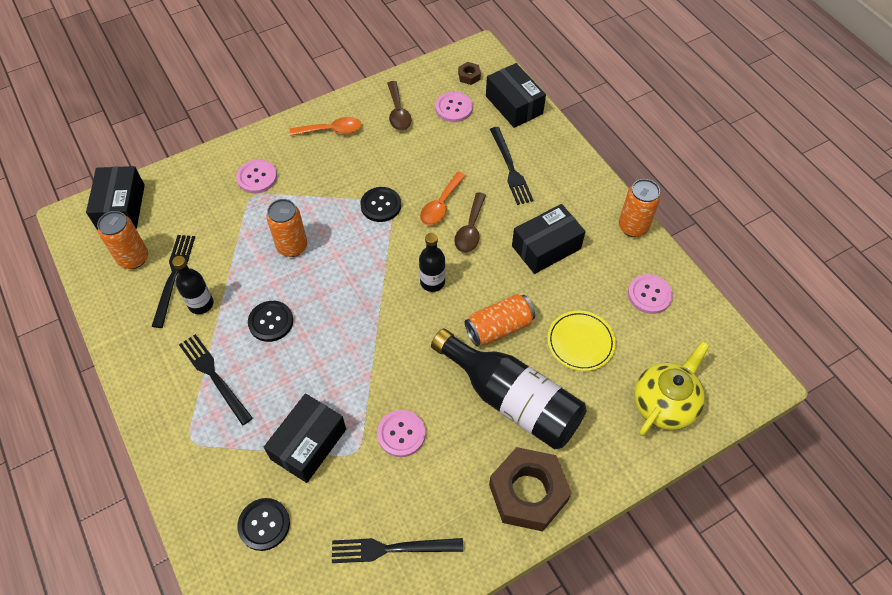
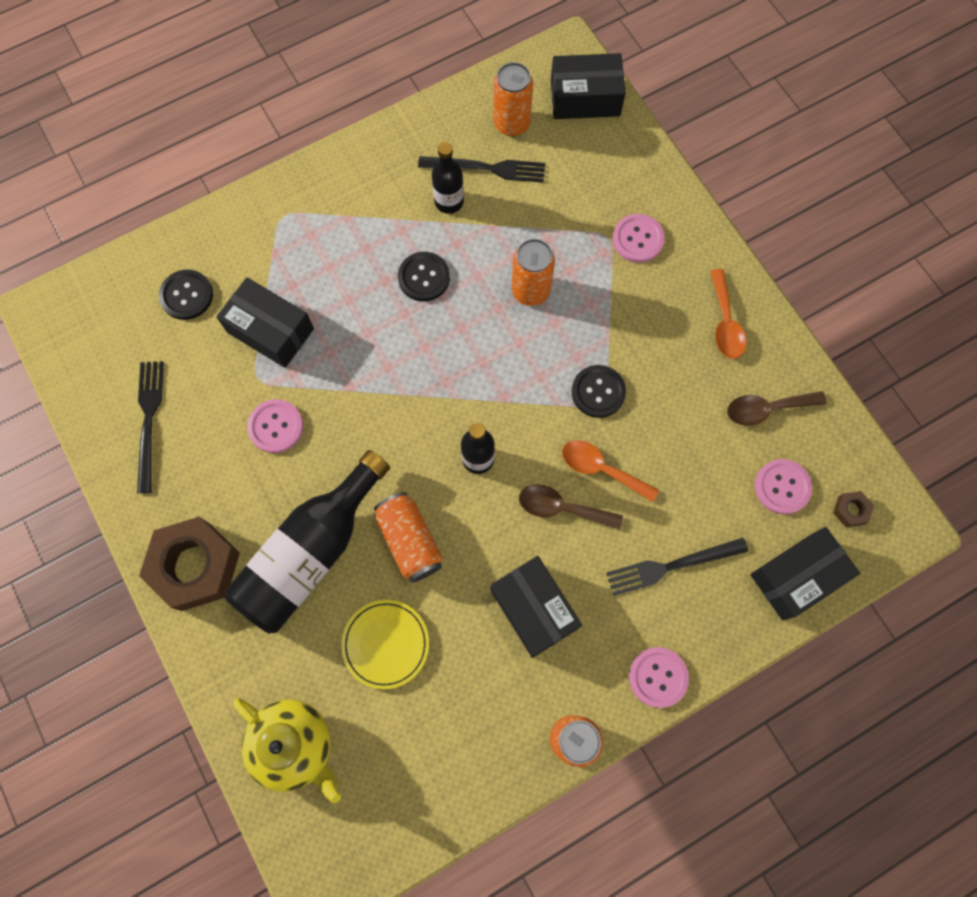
camera: 90 degrees right, 15 degrees up
black fork [179,334,253,425] -> none
pink button [628,274,673,314] -> pink button moved to [629,647,689,708]

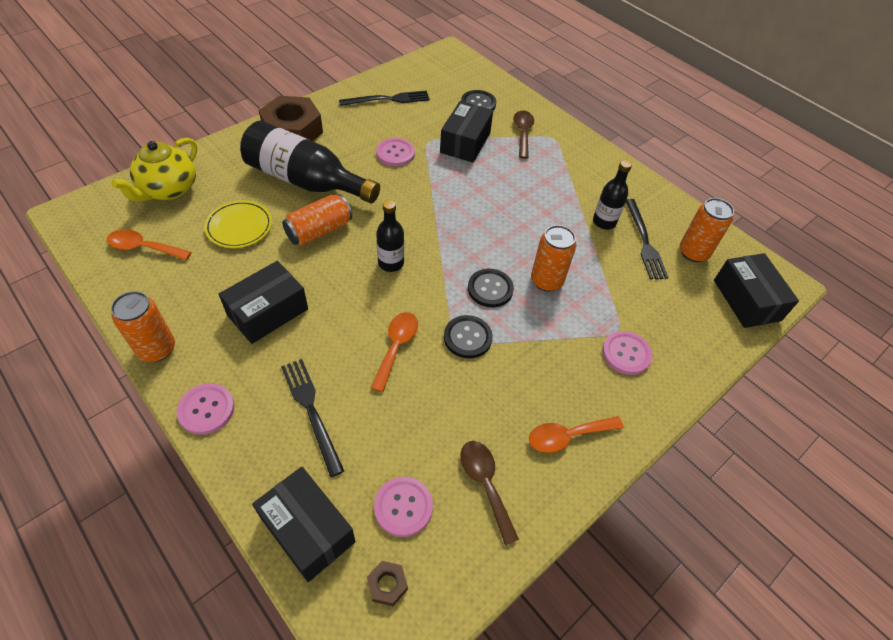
camera: 75 degrees right, 20 degrees down
black button [398,252,450,301] -> black button moved to [468,269,514,307]
brown spoon [519,484,623,529] -> brown spoon moved to [513,111,534,159]
none -> orange spoon [107,229,191,260]

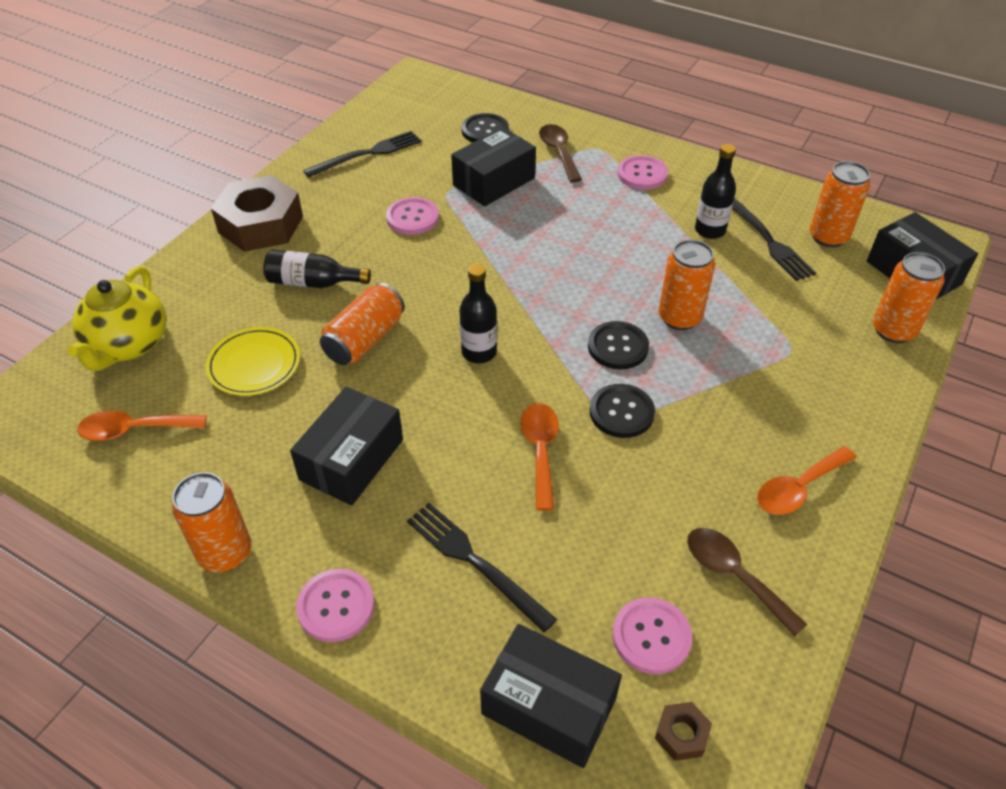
camera: 15 degrees left, 5 degrees down
black bottle [240,121,380,203] -> black bottle [263,249,371,288], size x0.52
black box [440,101,493,162] -> black box turned 45 degrees clockwise [451,127,536,206]
pink button [602,331,653,375] -> pink button moved to [617,155,668,190]
none -> orange can [873,252,945,343]

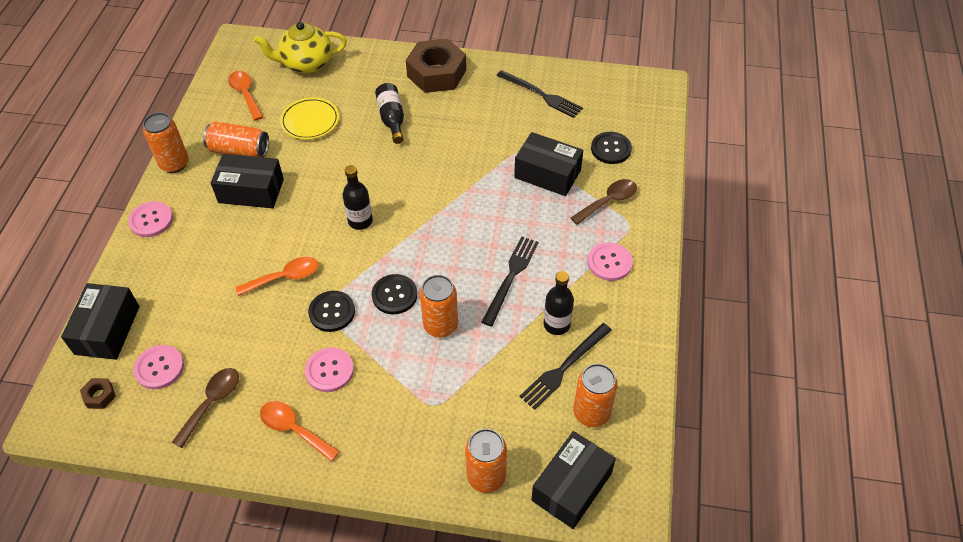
camera: 70 degrees right, 5 degrees up
orange can [320,283,405,365] -> orange can moved to [203,122,269,157]
pink button [386,197,439,235] -> pink button moved to [305,347,354,392]
black fork [407,503,557,633] -> black fork moved to [482,236,539,327]

